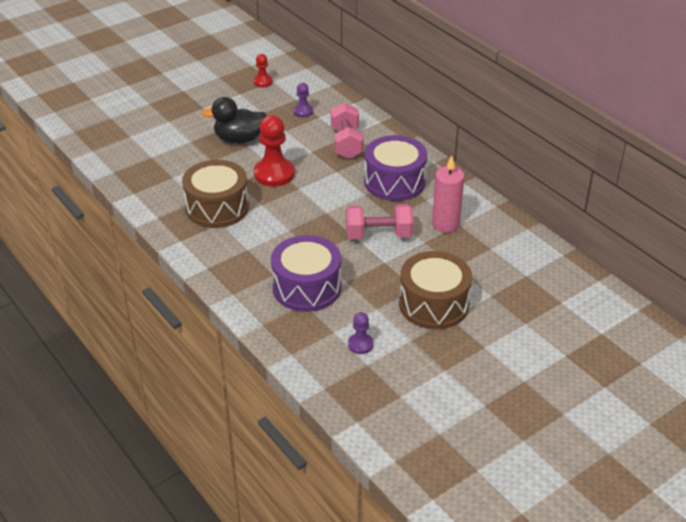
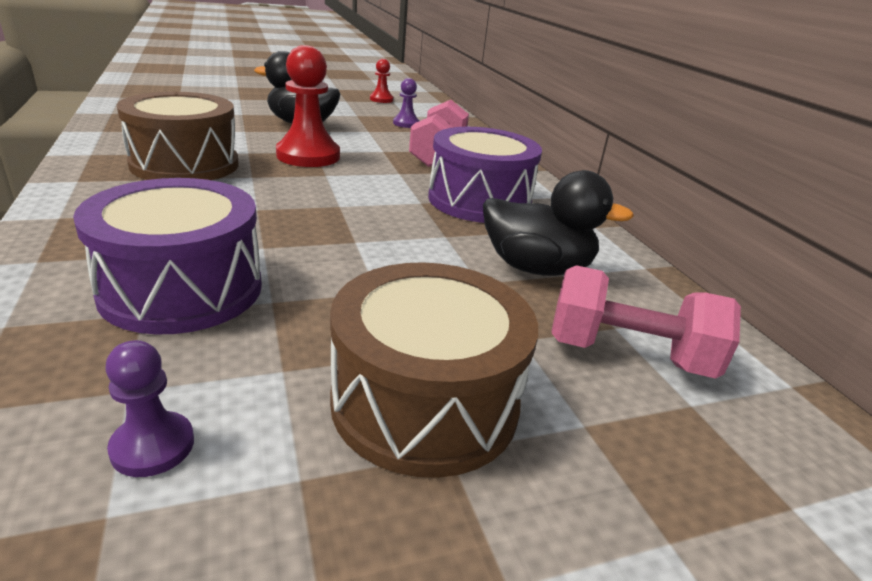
camera: 15 degrees right, 10 degrees down
pink dumbbell [346,204,413,239] -> pink dumbbell moved to [551,265,741,379]
pink candle [432,155,464,233] -> black duck [483,170,634,276]

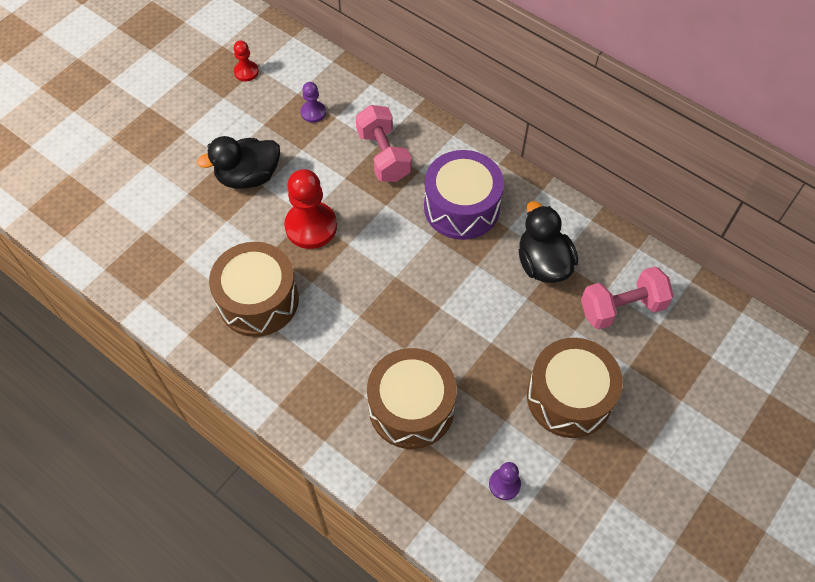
camera: 30 degrees left, 30 degrees up
purple drum [73,178,262,335] -> brown drum [367,348,457,449]
black duck [483,170,634,276] -> black duck turned 90 degrees counterclockwise [519,201,578,283]

